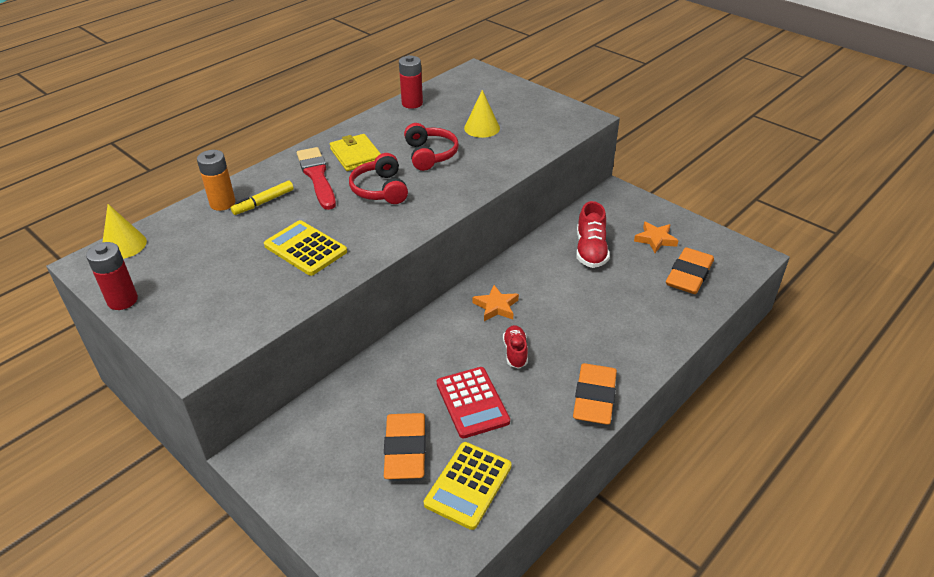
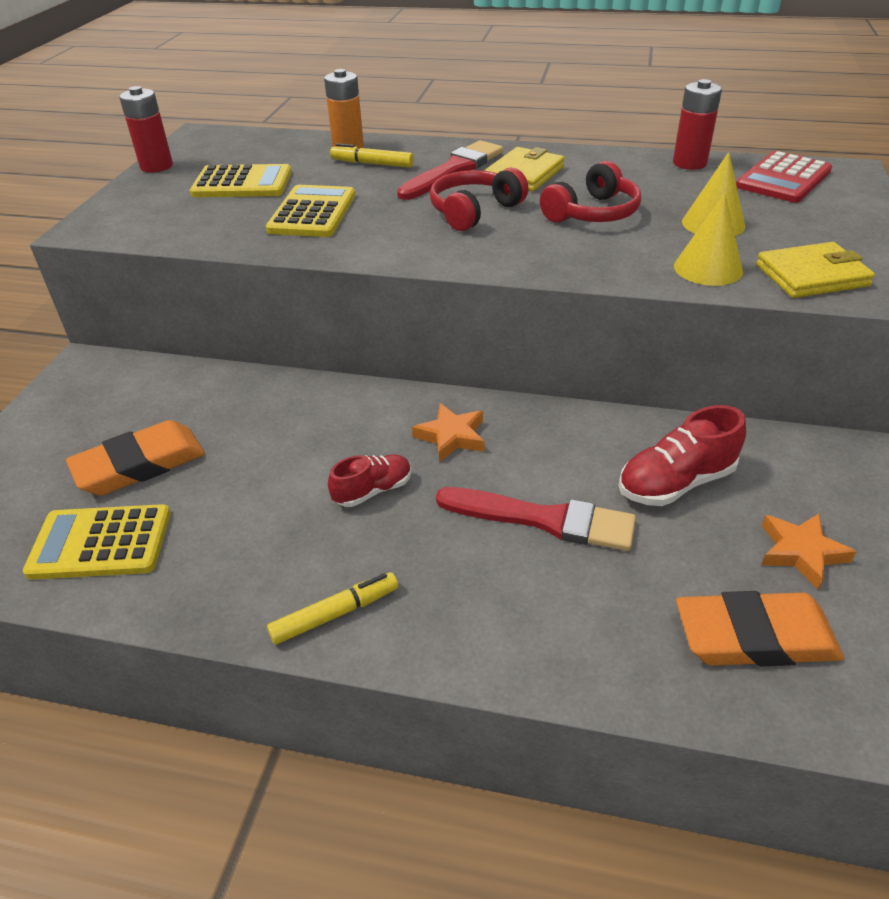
camera: 60 degrees right, 0 degrees up
yellow cone [103,204,147,259] -> yellow cone moved to [674,193,743,286]
red calculator [437,367,510,439] -> red calculator moved to [736,151,832,203]
orange eraser [573,363,617,425] -> yellow marker [267,572,398,645]
none -> yellow calculator [190,164,292,197]
none -> red brush [436,487,636,551]
none -> yellow wallet [756,242,875,298]

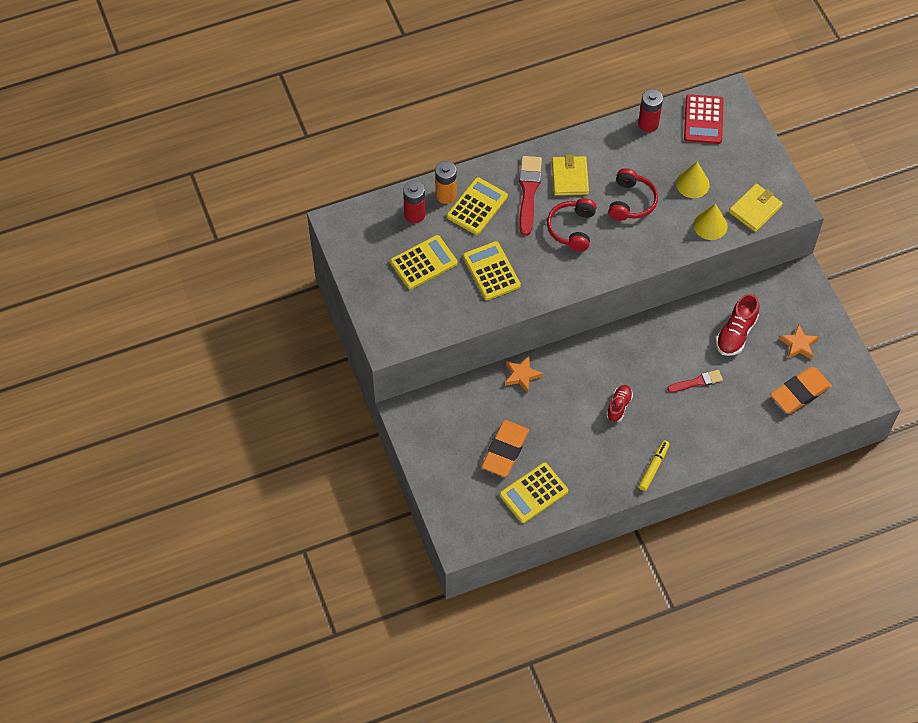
camera: 35 degrees left, 20 degrees up
red battery [119,86,173,173] -> red battery moved to [403,180,426,223]
yellow marker [330,143,414,168] -> yellow calculator [447,177,508,235]
orange star [412,403,484,462] -> orange star moved to [505,356,543,393]
red brush [436,487,636,551] -> red brush [667,370,723,392], size x0.61

